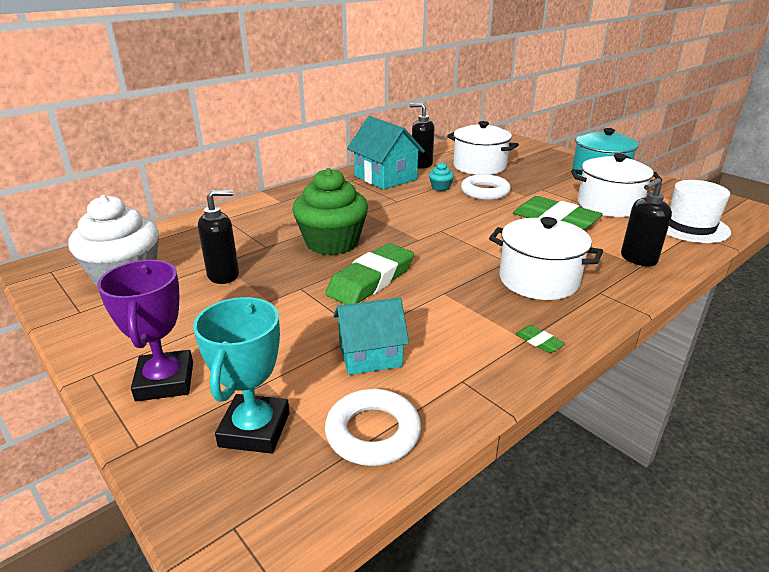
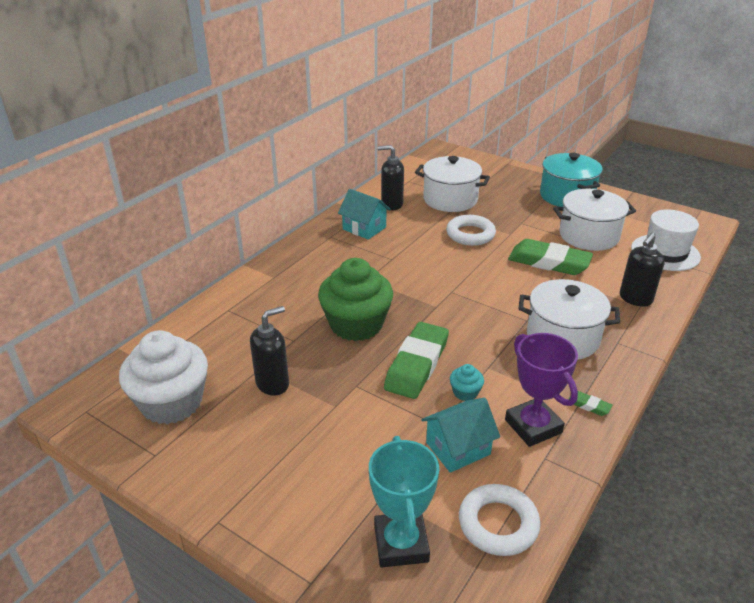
camera: 15 degrees left, 5 degrees up
purple trophy [97,260,193,402] -> purple trophy moved to [505,333,578,447]
turquoise house [347,116,425,190] -> turquoise house [338,189,391,240], size x0.66
turquoise cupcake [429,162,454,191] -> turquoise cupcake moved to [450,364,484,401]

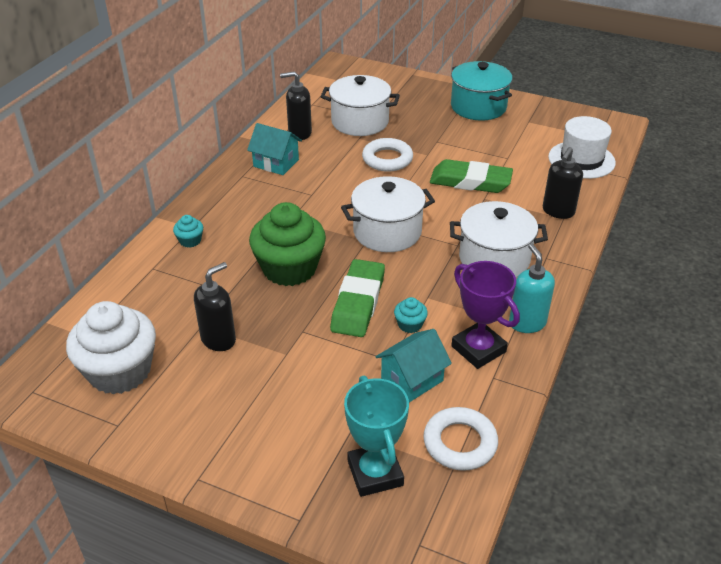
camera: 10 degrees left, 5 degrees up
white pot [553,189,636,251] -> white pot moved to [341,176,435,252]
green eraser [569,391,613,416] -> turquoise soap dispenser [509,243,555,333]
none -> turquoise cupcake [173,215,203,248]

